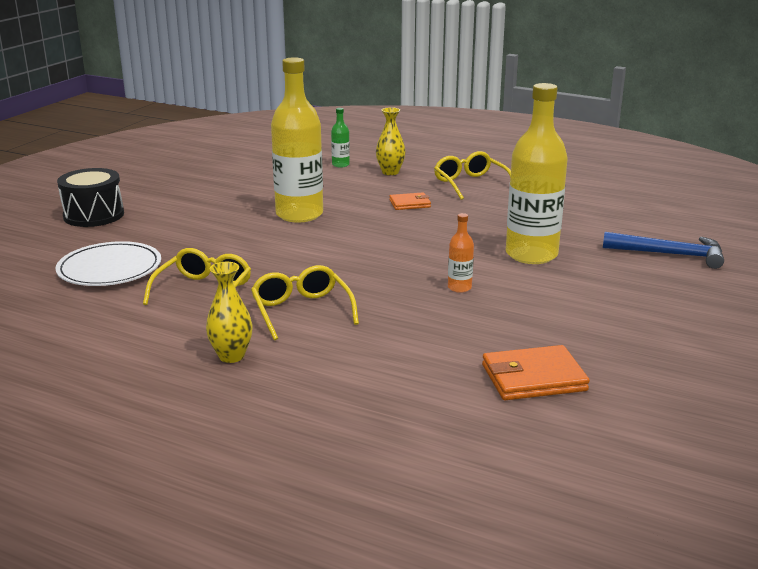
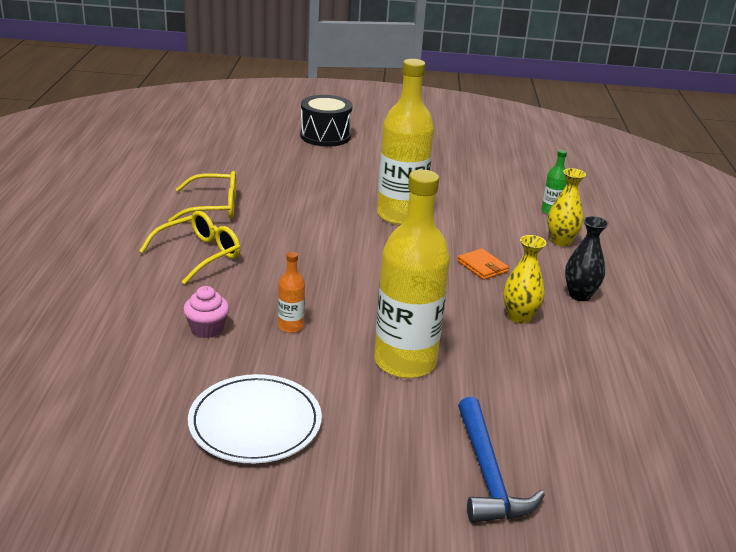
camera: 65 degrees right, 5 degrees up
white plate [56,241,161,286] -> white plate moved to [188,374,322,463]
yellow vase [206,262,253,363] -> yellow vase moved to [503,235,546,324]
yellow glasses [434,151,511,200] -> black vase [565,216,609,301]
orange wallet [482,345,590,400] -> none
none -> pink cupcake [183,286,229,338]

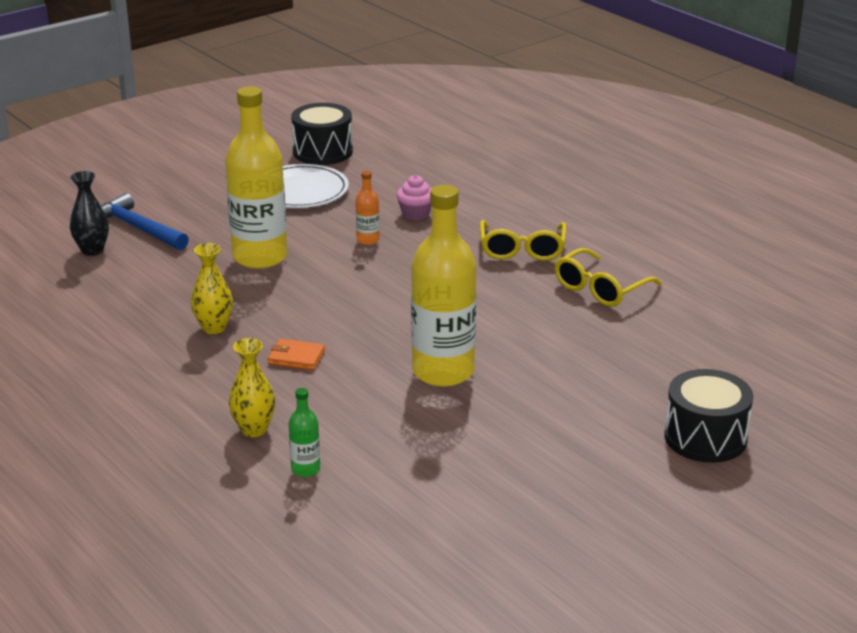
camera: 140 degrees right, 0 degrees up
black vase [565,216,609,301] -> black vase moved to [70,171,109,256]
none -> black drum [291,103,353,165]

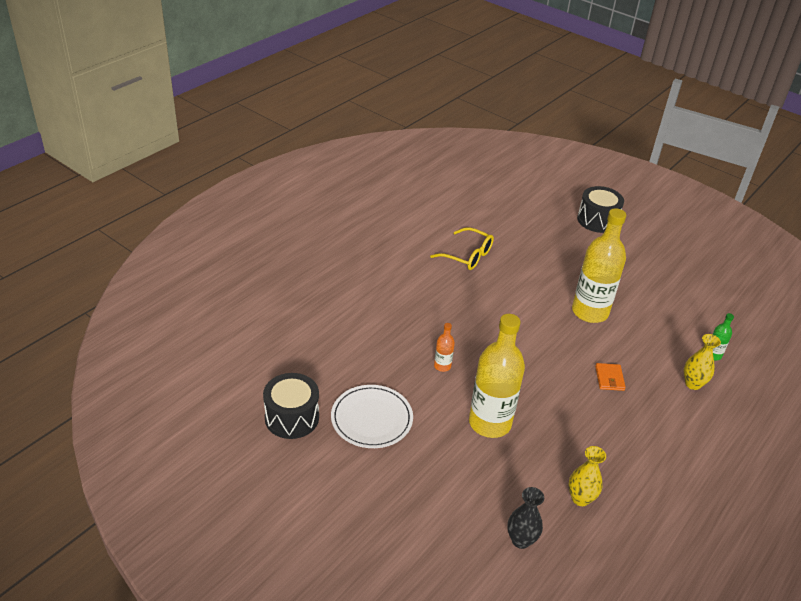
camera: 105 degrees left, 10 degrees up
blue hammer [101,193,189,250] -> none
yellow vase [191,243,233,334] -> yellow vase moved to [568,446,606,506]
pink cupcake [396,175,432,220] -> none
yellow glasses [480,220,567,261] -> none

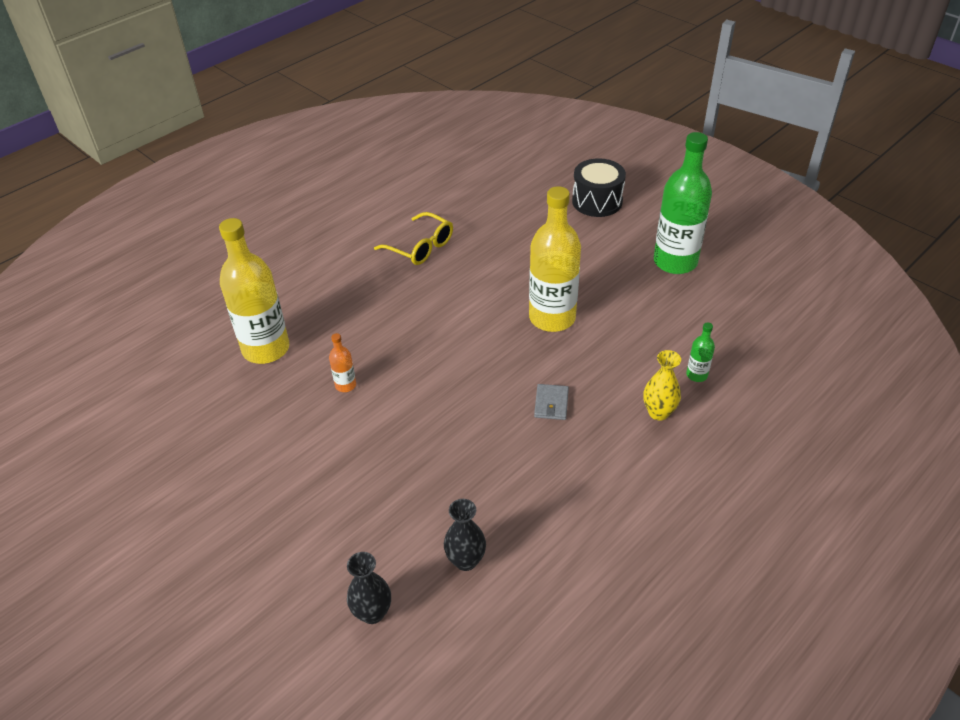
camera: 10 degrees right, 5 degrees up
black drum [263,373,319,439] -> none
white plate [331,385,413,448] -> none
yellow bottle [469,314,525,438] -> yellow bottle moved to [219,218,289,364]
yellow vase [568,446,606,506] -> black vase [444,499,486,571]
orange wallet [595,363,626,391] -> grey wallet [534,384,569,420]
none -> green bottle [654,132,712,274]

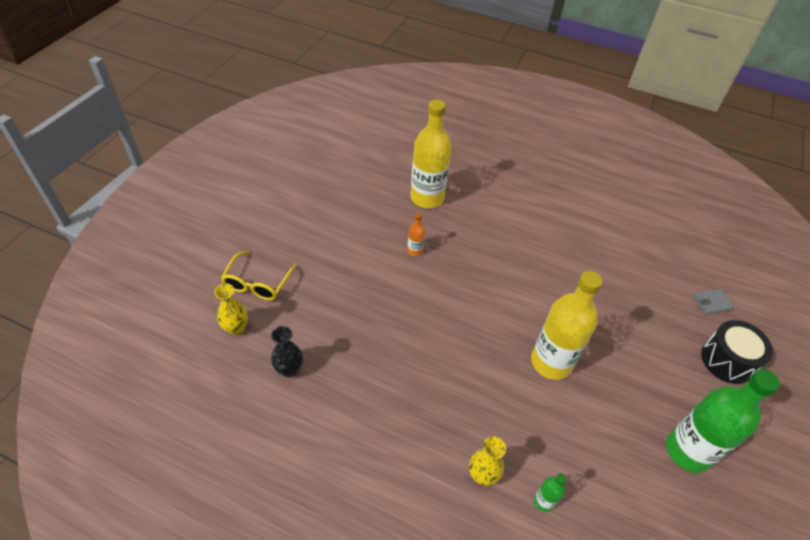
camera: 65 degrees right, 5 degrees up
black vase [347,552,391,624] -> yellow vase [214,283,248,335]
yellow glasses [374,212,453,265] -> yellow glasses moved to [221,251,297,300]
grey wallet [534,384,569,420] -> grey wallet moved to [694,289,734,315]

